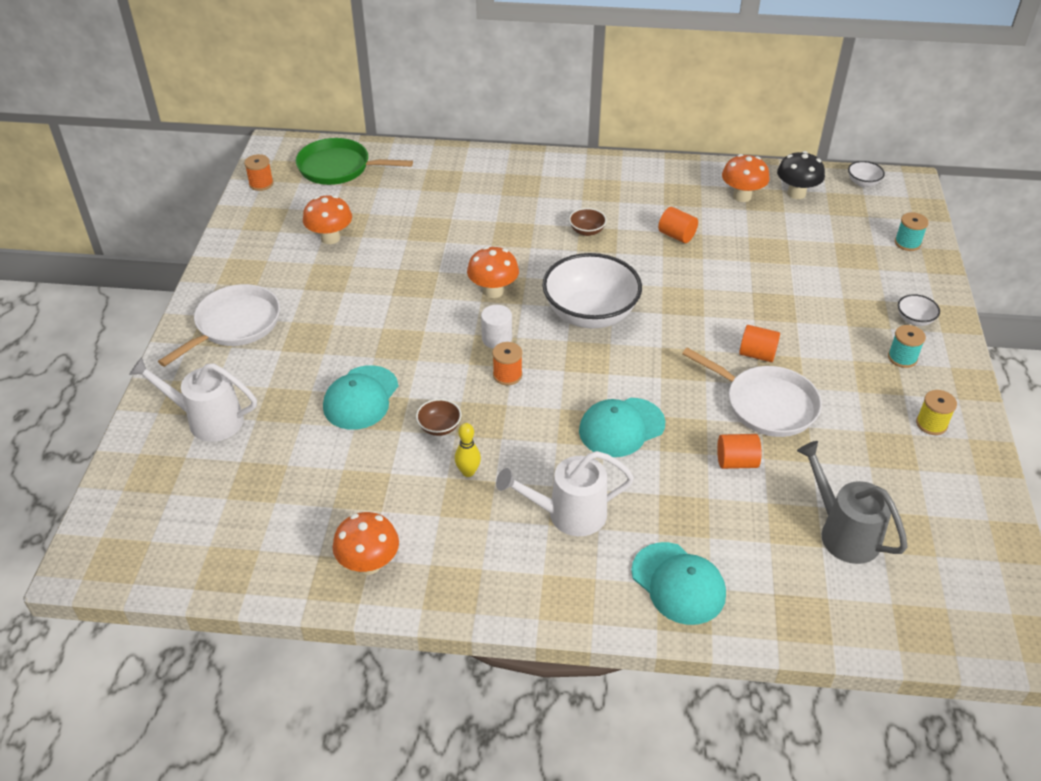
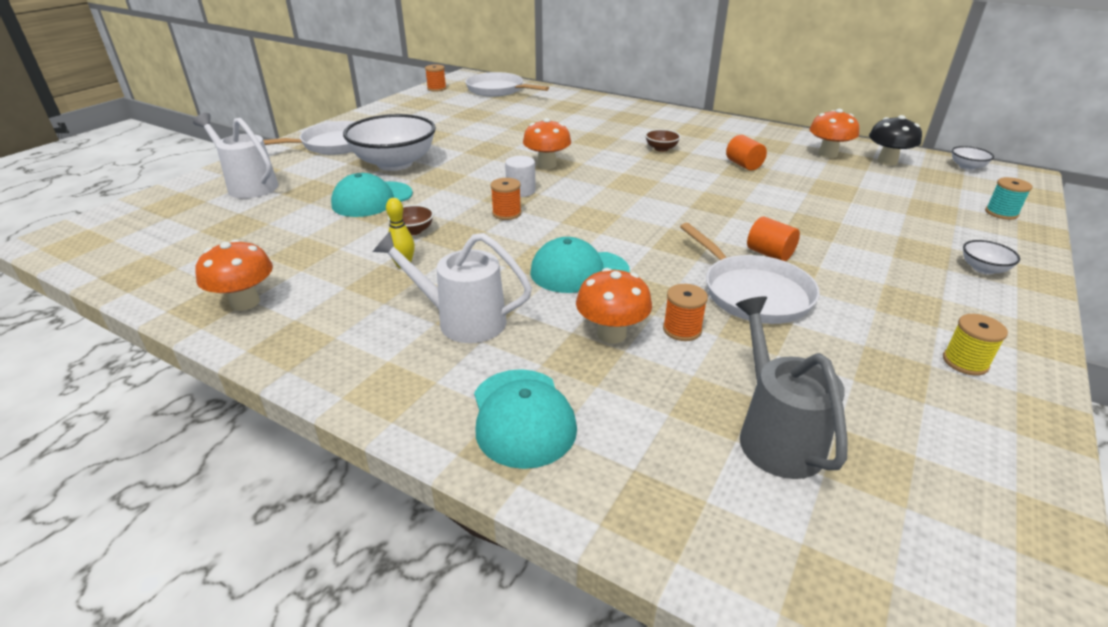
camera: 25 degrees right, 10 degrees down
green pan [296,138,413,185] -> white pan [465,72,549,97]
orange mushroom [303,195,352,244] -> orange mushroom moved to [576,268,652,344]
white bowl [542,253,642,328] -> white bowl moved to [343,114,436,171]
orange cylinder [717,434,762,469] -> orange spool [663,284,708,341]
turquoise spool [888,325,926,368] -> none

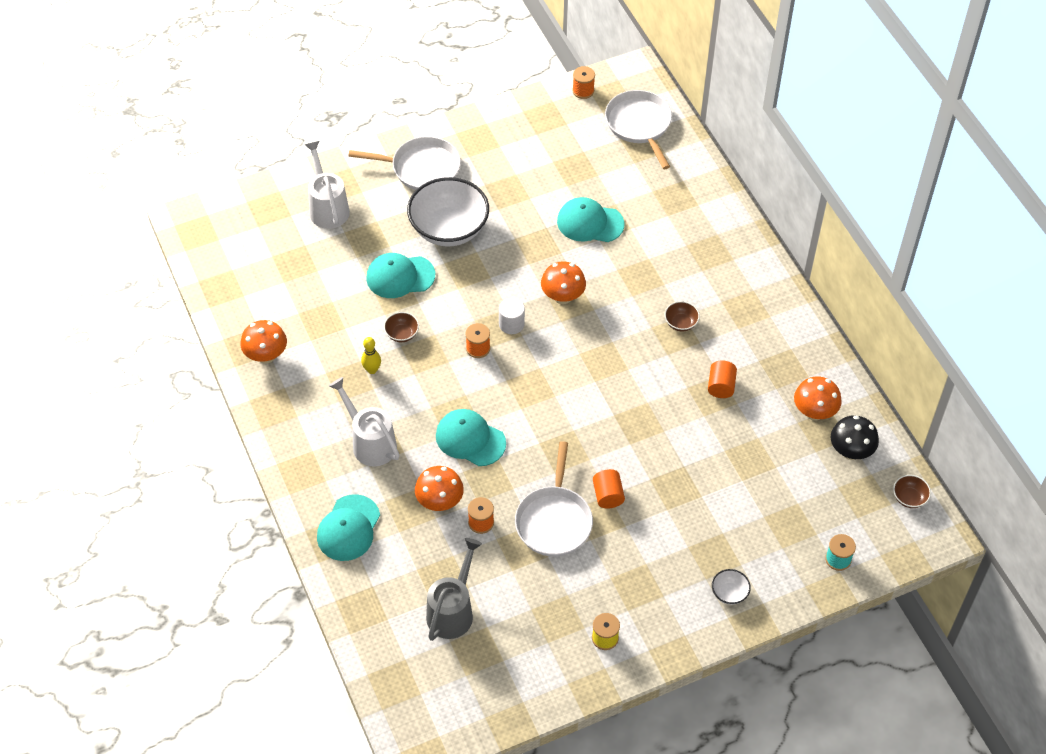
camera: 35 degrees right, 20 degrees up
white bowl [952,146,994,170] -> brown bowl [893,475,931,508]
none -> turquoise cap [557,197,625,242]

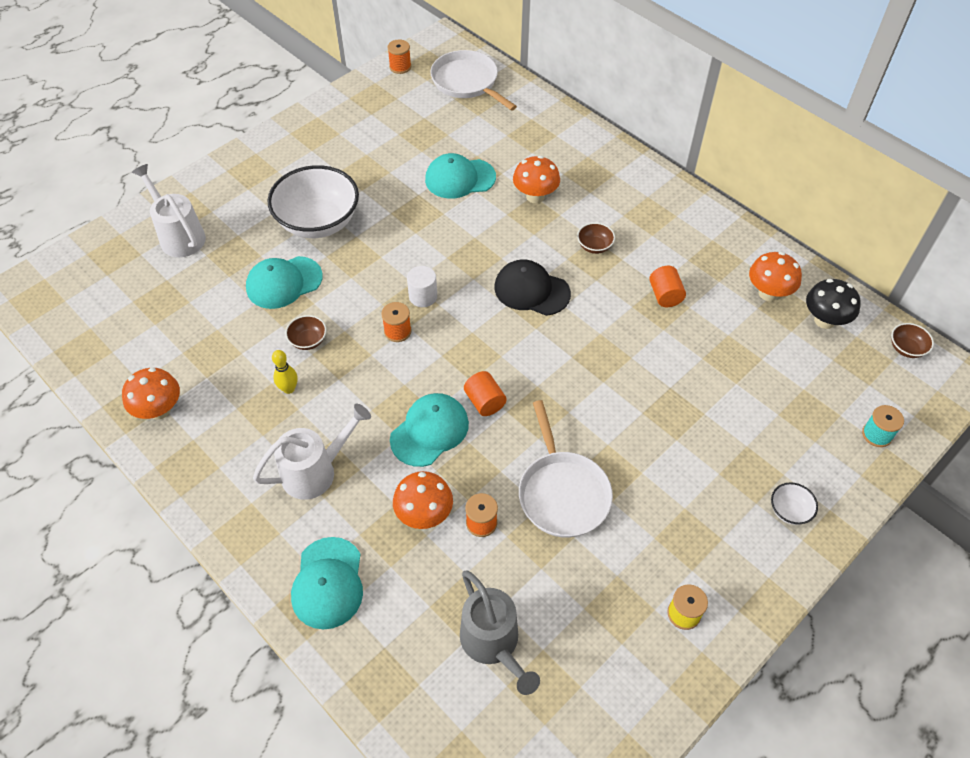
camera: 20 degrees left, 0 degrees up
white watering can [329,377,399,467] -> white watering can turned 120 degrees clockwise [253,404,371,500]
white pan [348,136,461,190] -> none
grey watering can [426,538,482,641] -> grey watering can turned 150 degrees clockwise [460,571,540,695]
turquoise cap [436,409,506,466] -> turquoise cap turned 120 degrees clockwise [390,393,469,467]
orange mushroom [541,262,586,304] -> orange mushroom moved to [513,156,560,203]
orange cylinder [593,469,625,509] -> orange cylinder moved to [464,371,507,416]
none -> black cap [494,259,571,316]

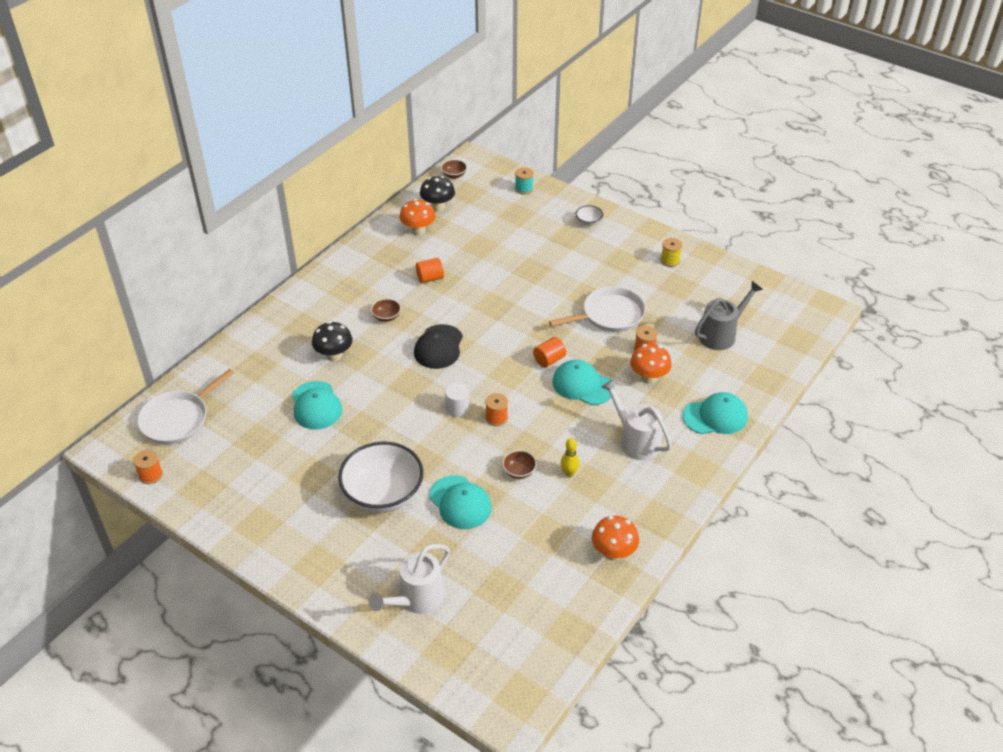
camera: 100 degrees left, 10 degrees down
orange mushroom [513,156,560,203] -> black mushroom [312,321,352,361]

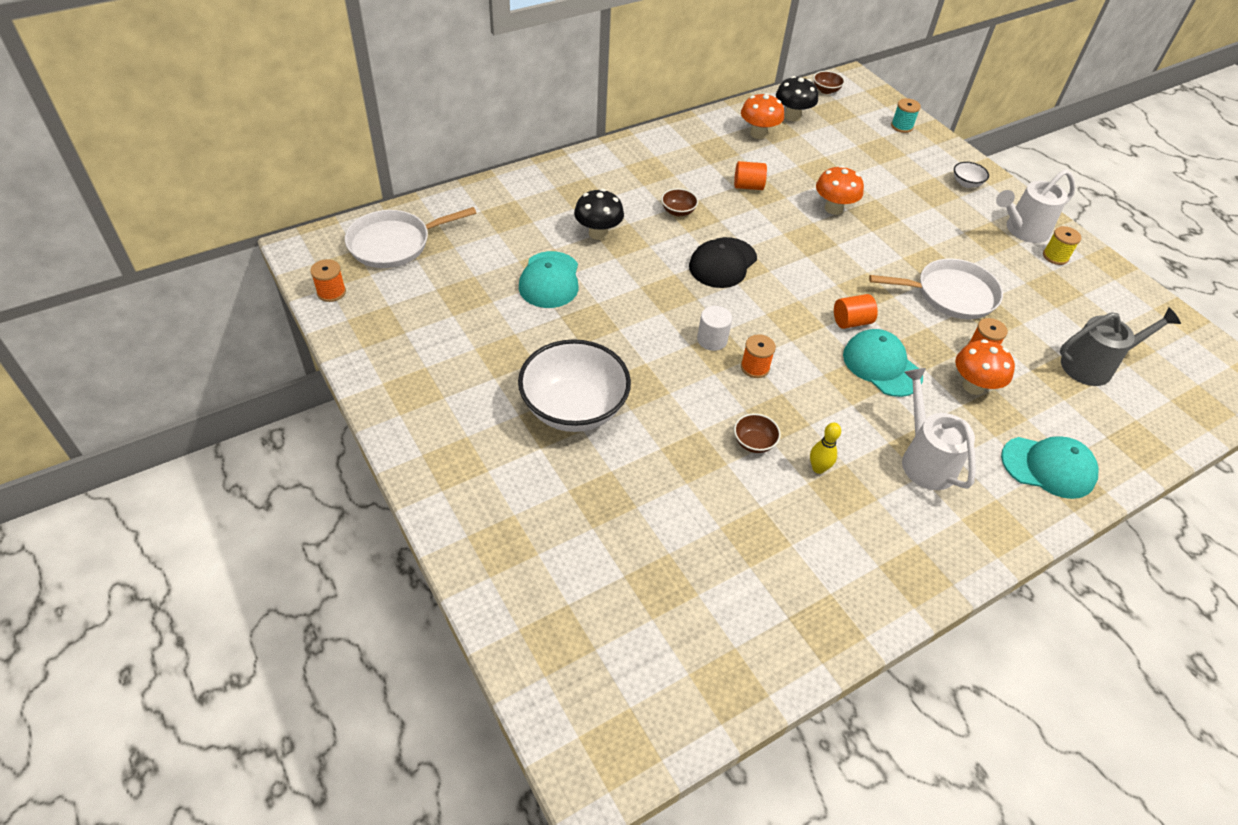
camera: 20 degrees right, 5 degrees up
white watering can [369,544,450,614] -> white watering can moved to [996,169,1075,243]
turquoise cap [429,475,491,529] -> none
orange mushroom [592,516,639,561] -> orange mushroom moved to [816,165,864,215]

